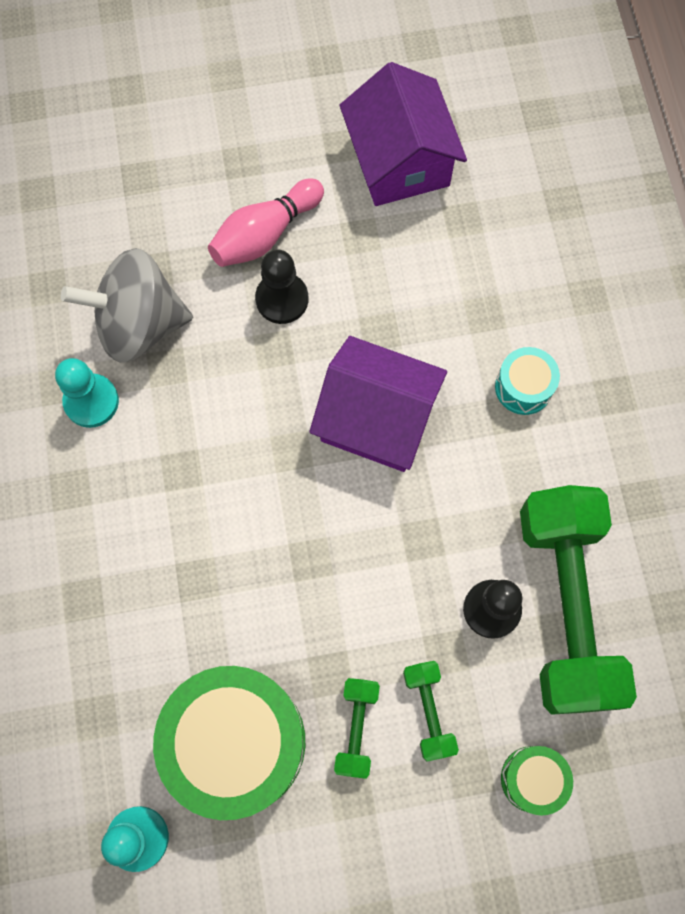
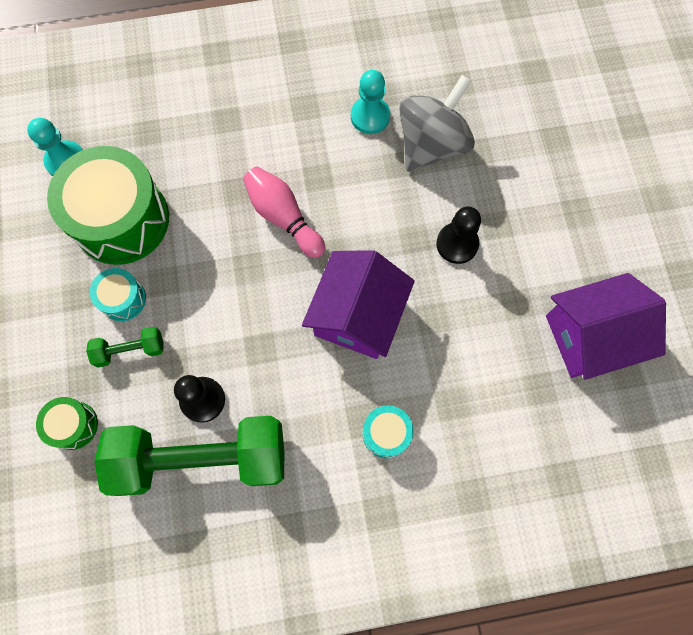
camera: 90 degrees right, 0 degrees up
grey spinning top [61,248,193,363] -> grey spinning top turned 45 degrees clockwise [399,75,475,172]
pink bowling pin [208,178,324,267] -> pink bowling pin moved to [243,167,325,258]
green dumbbell [334,678,380,779] -> turquoise drum [90,268,146,321]

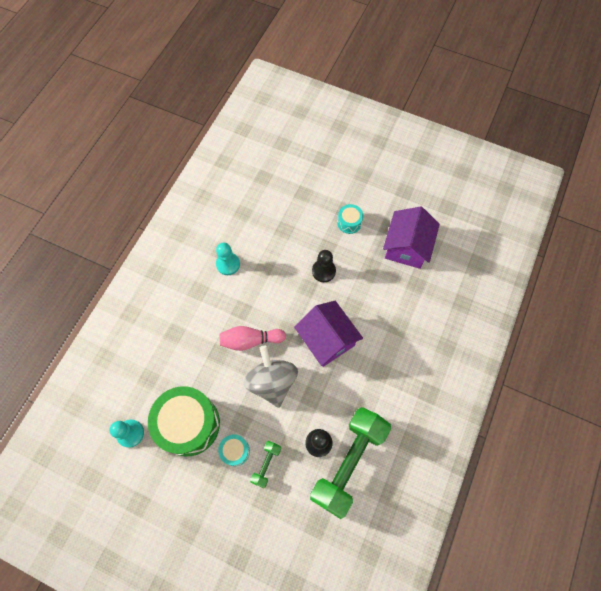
camera: 55 degrees left, 5 degrees down
green drum [36,397,98,450] -> none
turquoise drum [362,405,414,459] -> turquoise drum moved to [337,204,363,234]
grey spinning top [399,75,475,172] -> grey spinning top moved to [244,345,298,408]

